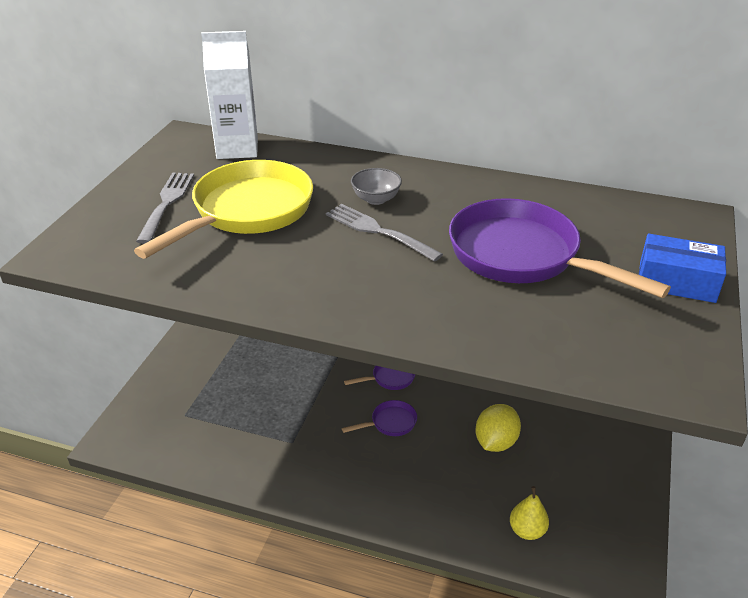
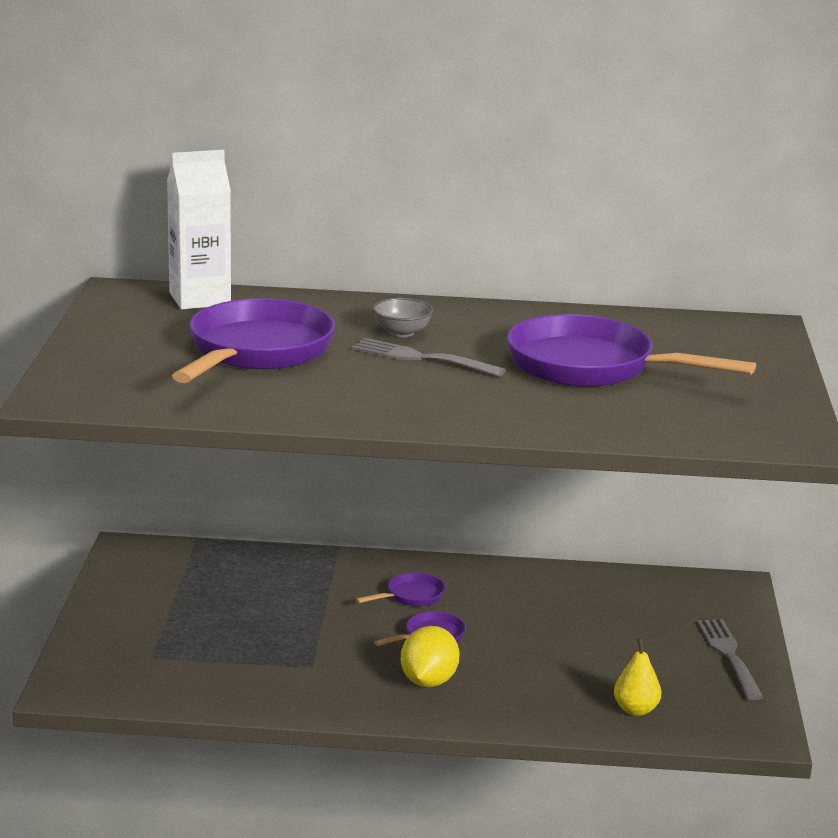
camera: 15 degrees left, 15 degrees down
yellow pan [134,160,313,259] -> purple pan [172,298,335,383]
grey fork [136,173,194,244] -> grey fork moved to [697,619,764,700]
yellow lemon [475,404,521,452] -> yellow lemon moved to [401,626,460,687]
blue box [639,234,726,303] -> none

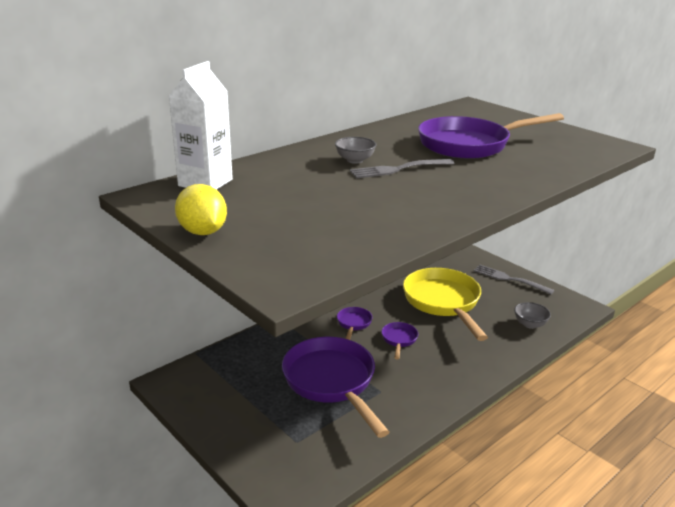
camera: 45 degrees left, 5 degrees up
purple pan [172,298,335,383] -> purple pan moved to [282,337,389,438]
yellow lemon [401,626,460,687] -> yellow lemon moved to [175,184,227,235]
yellow pear [614,638,662,716] -> grey bowl [514,302,551,329]
none -> yellow pan [403,268,488,341]

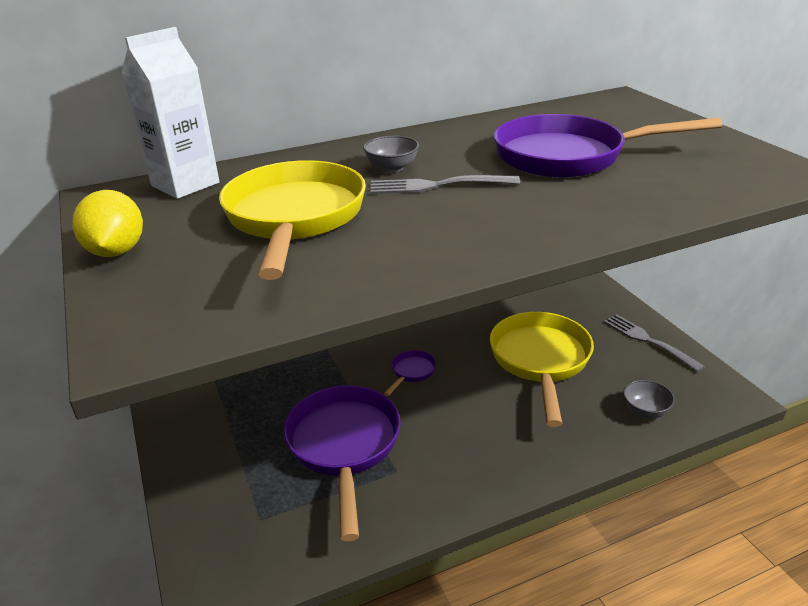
camera: 20 degrees right, 5 degrees up
purple pan [381,322,418,360] -> none
none -> yellow pan [219,160,366,280]

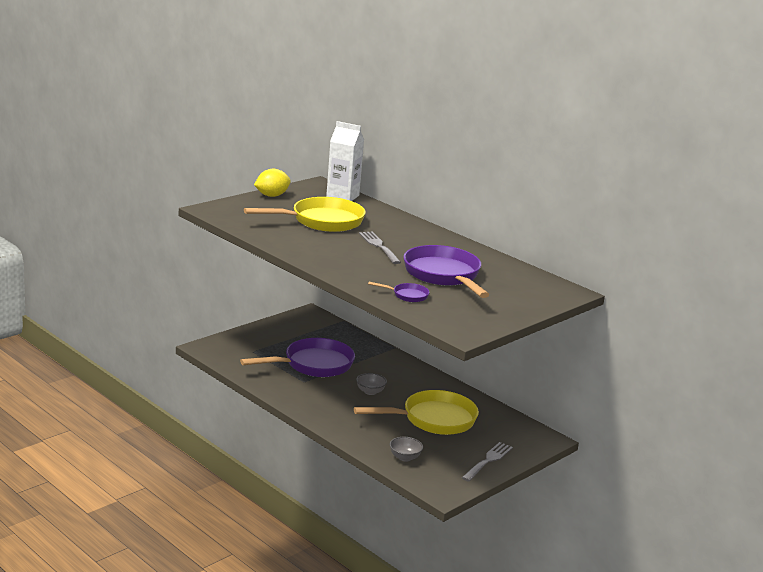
camera: 65 degrees right, 10 degrees down
grey bowl [363,136,419,173] -> grey bowl moved to [356,373,387,395]
purple pan [384,350,436,396] -> purple pan moved to [368,282,430,302]

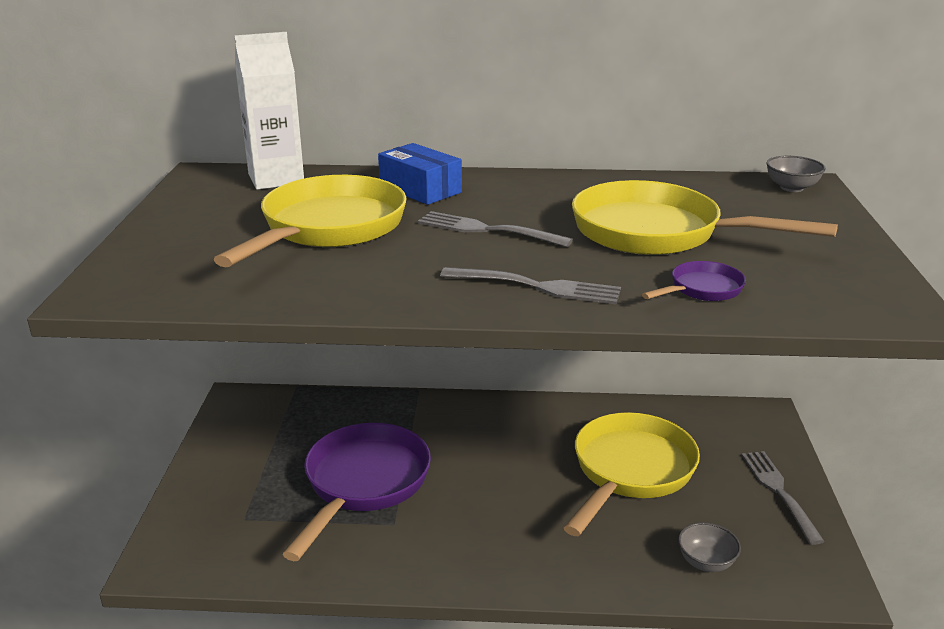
camera: 40 degrees left, 5 degrees up
yellow lemon [254,169,291,197] -> none
grey bowl [356,373,387,395] -> grey bowl moved to [766,156,826,192]
purple pan [403,245,489,298] -> yellow pan [572,180,838,255]
none -> blue box [378,143,462,205]
none -> grey fork [440,267,621,305]

